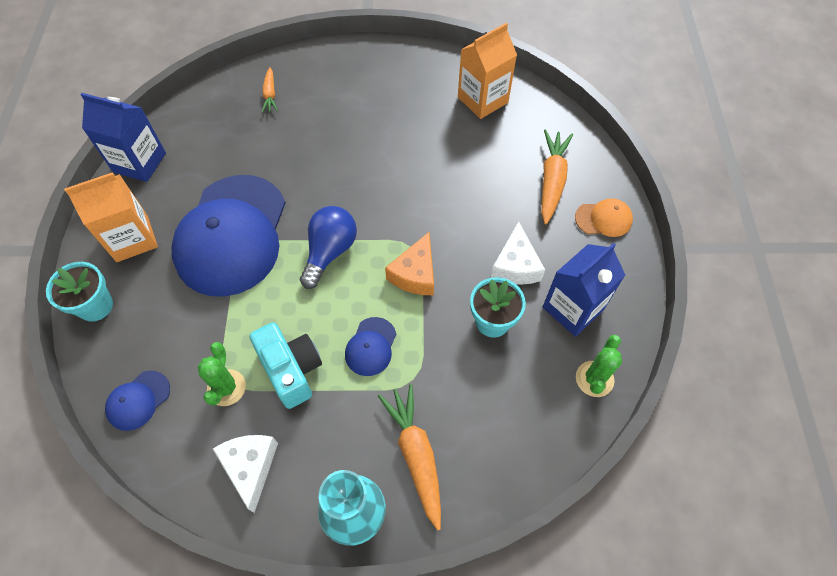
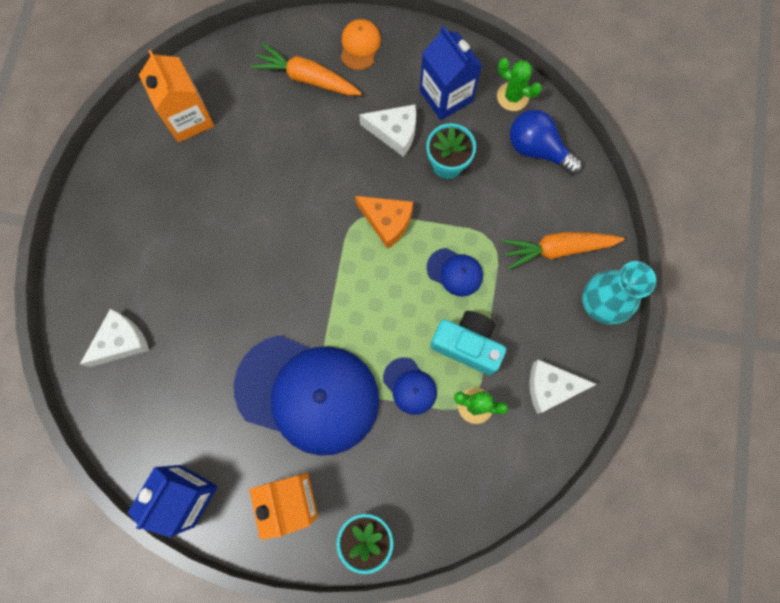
camera: 80 degrees left, 15 degrees up
blue cap [105,370,170,431] -> blue cap moved to [383,358,437,415]
turquoise camera [250,322,322,409] -> turquoise camera turned 45 degrees clockwise [430,311,506,375]
orange carrot [262,67,278,113] -> white cheese [80,309,149,367]
blue light bulb [300,206,357,289] -> blue light bulb moved to [510,110,582,175]

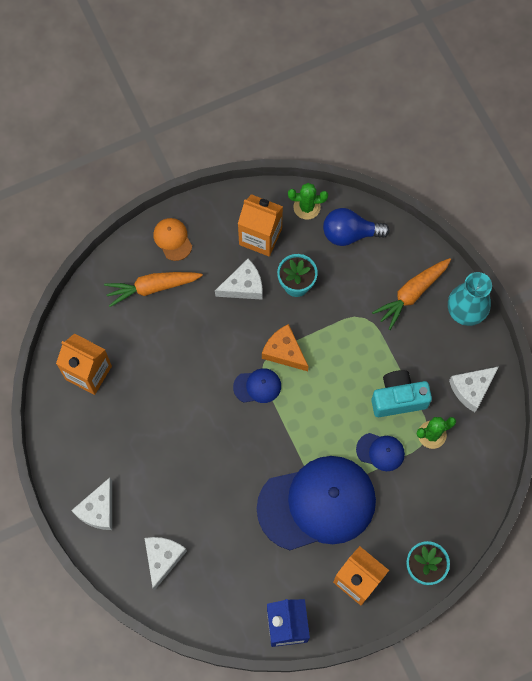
camera: 35 degrees left, 5 degrees down
orange cheese [355,196,413,249] -> orange cheese turned 135 degrees counterclockwise [262,324,309,371]
blue carton [420,25,482,120] -> orange carton [238,194,283,257]
blue cap [427,248,483,297] -> blue cap moved to [233,368,281,403]
none -> white cheese [71,478,112,530]

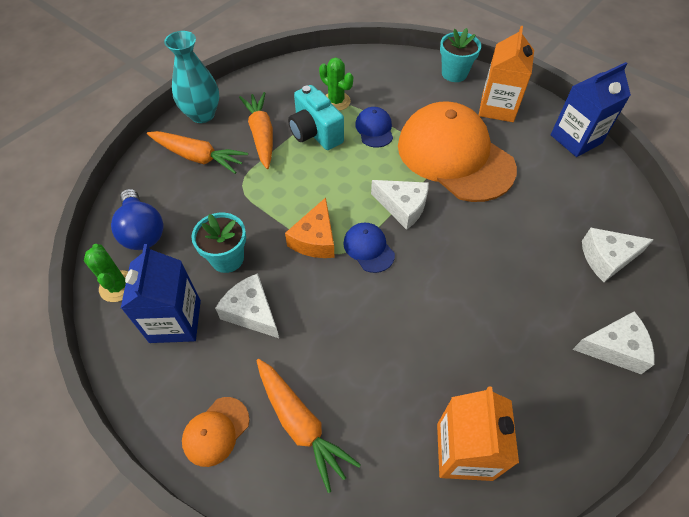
camera: 115 degrees left, 15 degrees down
orange carton [238,194,283,257] -> blue carton [121,244,201,343]
blue cap [257,456,376,550] -> orange cap [398,101,517,202]
white cheese [449,366,499,412] -> white cheese moved to [371,180,429,230]
none -> orange carrot [239,92,273,169]

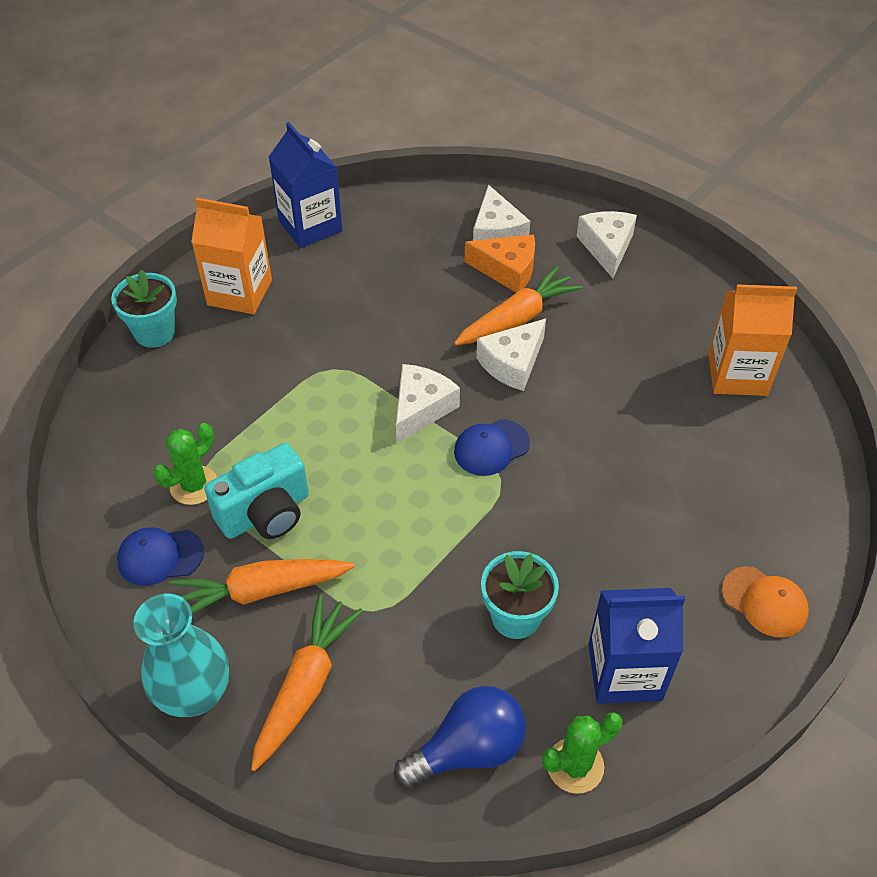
camera: 90 degrees left, 5 degrees down
white cheese [215,273,279,338] -> white cheese moved to [476,319,546,391]
orange carrot [256,359,361,493] -> orange carrot moved to [454,266,582,345]
orange cheese [285,198,334,258] -> orange cheese moved to [465,235,535,293]
blue cap [355,107,393,147] -> blue cap moved to [117,527,204,586]
orange cap [398,101,517,202] -> none

